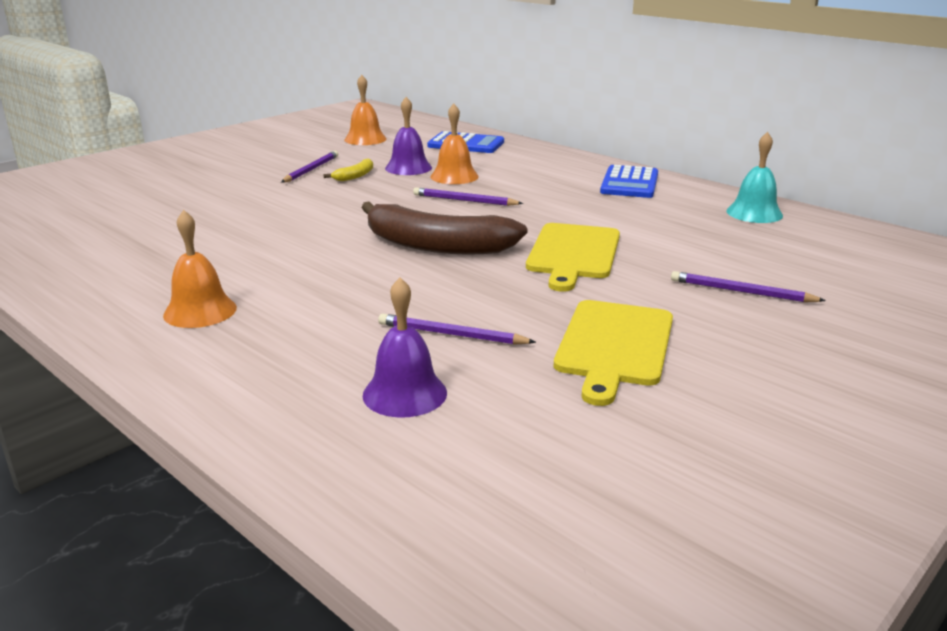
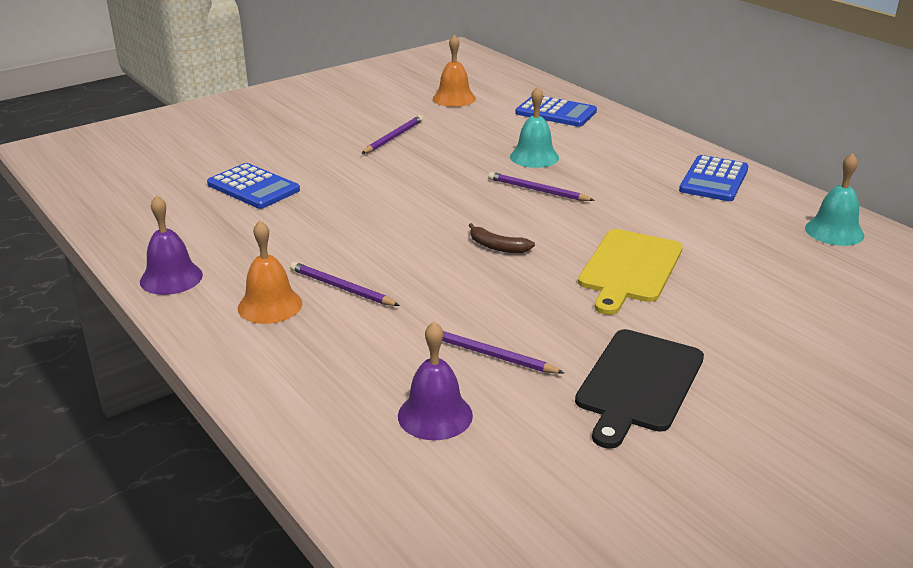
camera: 10 degrees right, 5 degrees up
yellow banana [323,158,373,181] -> none
brown banana [361,202,527,254] -> brown banana [469,223,535,253], size x0.43
purple bell [385,97,432,175] -> purple bell moved to [140,195,203,295]
orange bell [431,104,479,184] -> turquoise bell [510,86,559,168]
yellow cutting board [554,300,673,406] -> black cutting board [575,329,704,449]
purple pencil [671,271,826,302] -> purple pencil moved to [290,262,400,306]
none -> blue calculator [207,163,300,209]

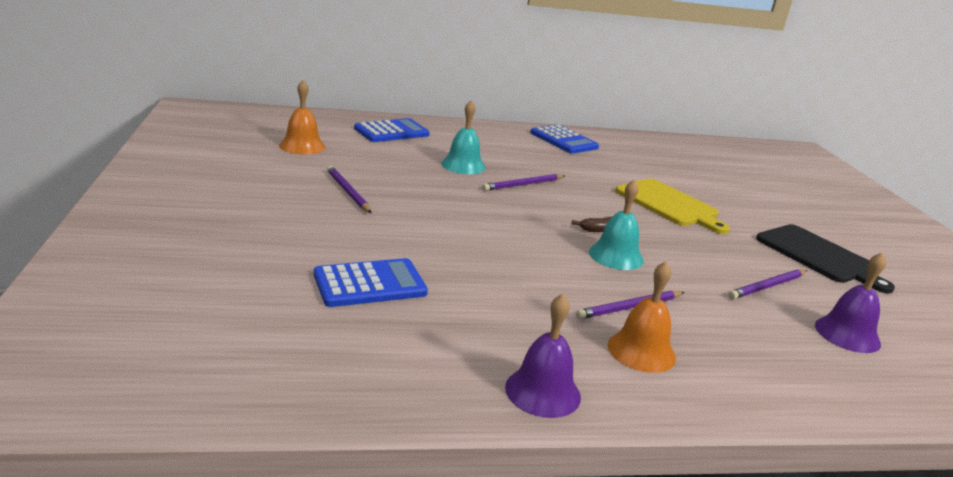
camera: 65 degrees left, 5 degrees down
turquoise bell [805,153,864,246] -> turquoise bell moved to [589,180,644,270]

